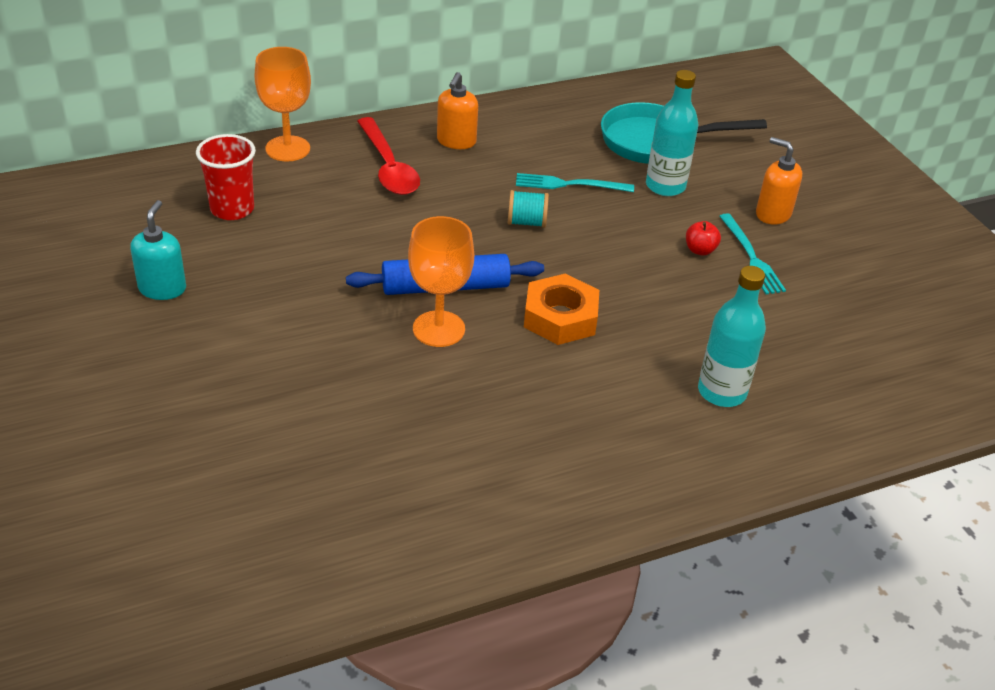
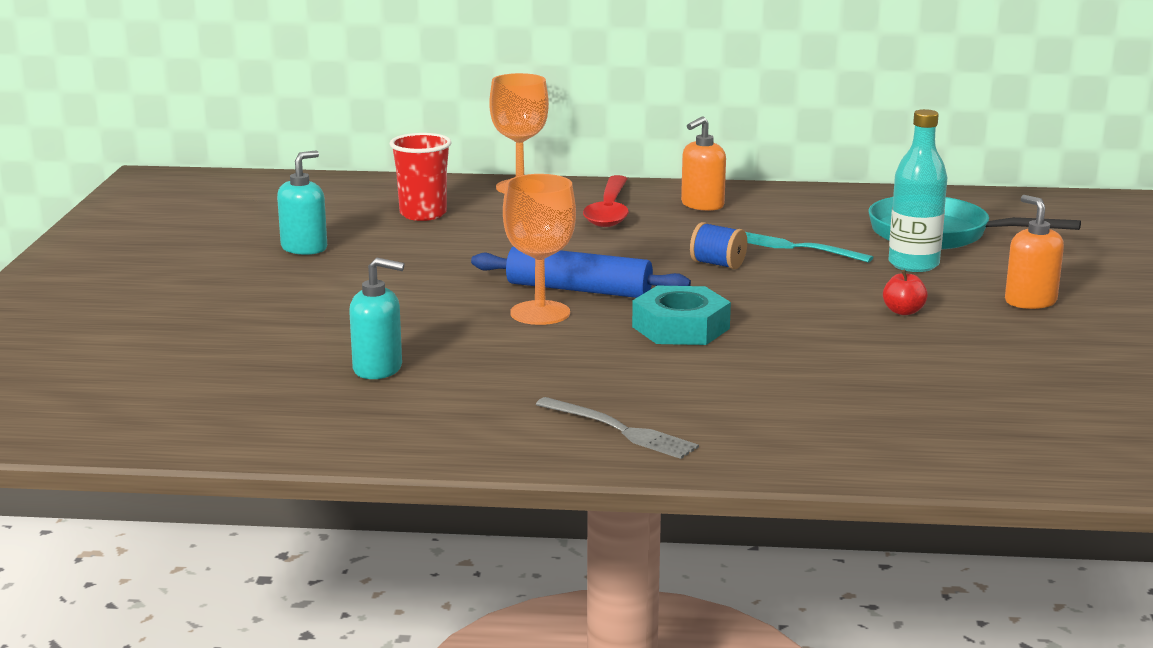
camera: 30 degrees right, 20 degrees down
turquoise spool [508,190,549,228] -> blue spool [690,222,747,269]
orange nut [524,273,599,345] -> turquoise nut [632,286,731,345]
turquoise bottle [698,266,766,407] -> none
turquoise fork [719,213,786,294] -> none
none -> turquoise soap dispenser [349,258,405,379]
none -> grey fork [536,397,699,459]

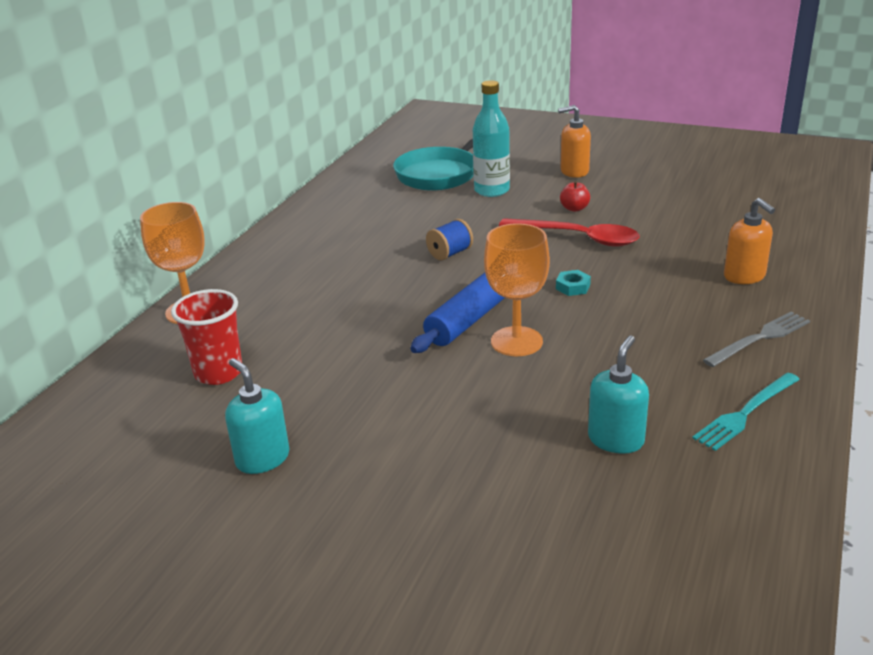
camera: 70 degrees left, 10 degrees up
red spoon [583,175,629,227] -> red spoon moved to [499,218,640,246]
turquoise nut [632,286,731,345] -> turquoise nut [556,270,591,296], size x0.47
orange soap dispenser [681,116,726,211] -> orange soap dispenser moved to [724,198,775,284]
turquoise fork [746,232,873,263] -> turquoise fork moved to [692,373,800,451]

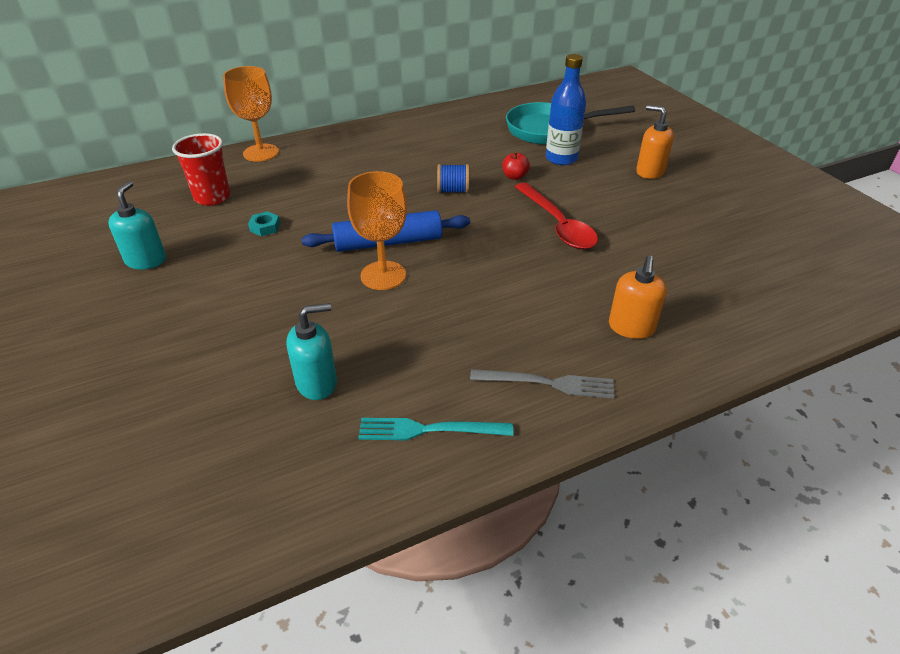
camera: 40 degrees right, 10 degrees up
turquoise bottle [473,80,510,197] -> blue bottle [546,54,586,165]
turquoise nut [556,270,591,296] -> turquoise nut moved to [248,211,280,236]
red apple [560,181,590,212] -> red apple moved to [502,152,530,180]

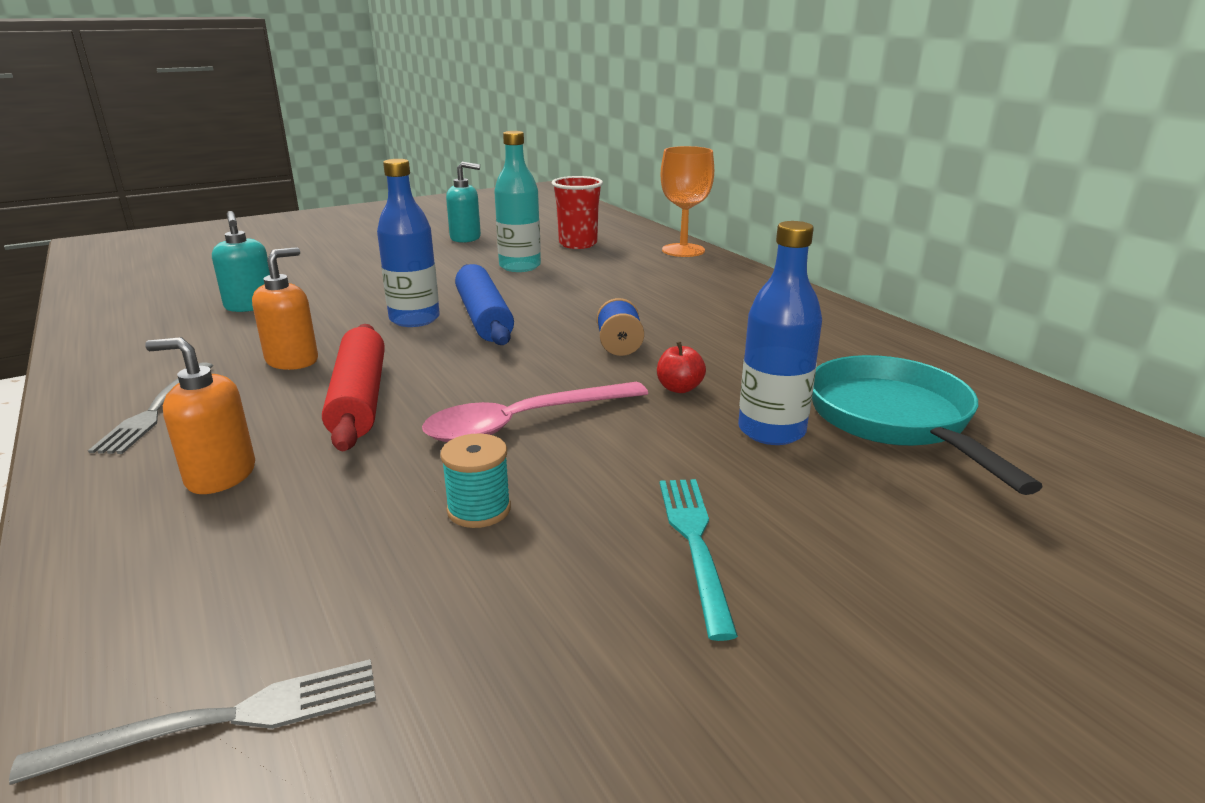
camera: 85 degrees right, 15 degrees down
turquoise nut [248,211,280,236] -> turquoise bottle [494,131,541,272]
orange goblet [347,171,407,290] -> blue bottle [377,159,440,327]
turquoise fork [358,418,513,440] -> turquoise fork moved to [660,479,738,641]
red spoon [515,183,598,249] -> pink spoon [422,382,648,442]
orange soap dispenser [636,105,674,179] -> orange soap dispenser moved to [252,247,318,370]
none -> grey fork [9,659,376,785]
none -> red rolling pin [322,324,385,451]
none -> turquoise spool [440,434,511,528]

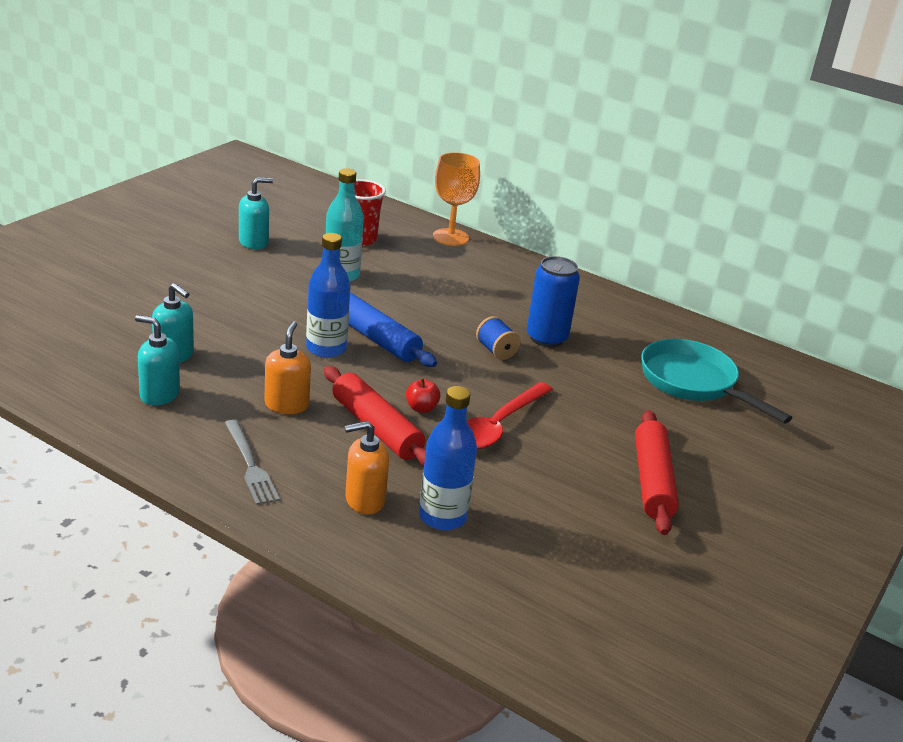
camera: 30 degrees left, 5 degrees up
grey fork [9,659,376,785] -> none
pink spoon [422,382,648,442] -> red spoon [467,382,553,450]
turquoise spool [440,434,511,528] -> none
red apple [657,342,706,393] -> red apple moved to [406,378,440,413]
turquoise fork [660,479,738,641] -> red rolling pin [635,410,679,535]
blue bottle [738,221,822,445] -> blue bottle moved to [419,386,477,530]
none -> turquoise soap dispenser [135,315,180,406]
none -> blue can [527,256,580,347]

